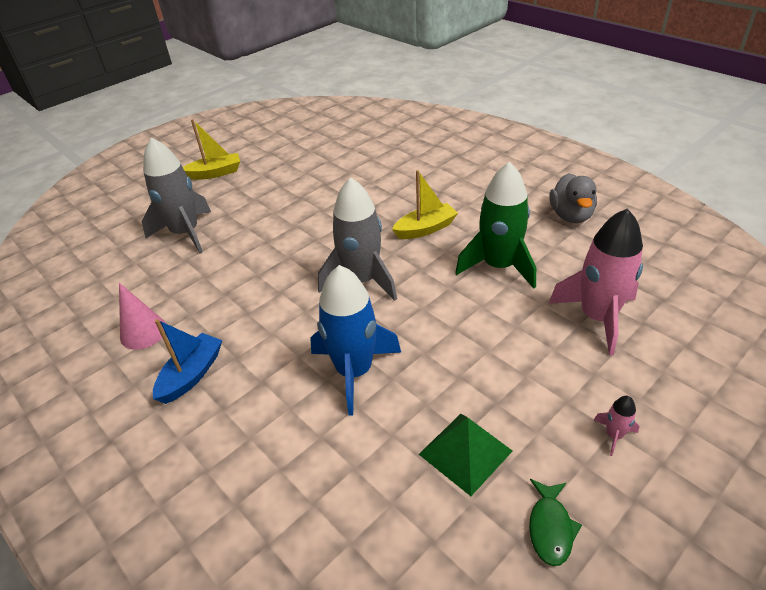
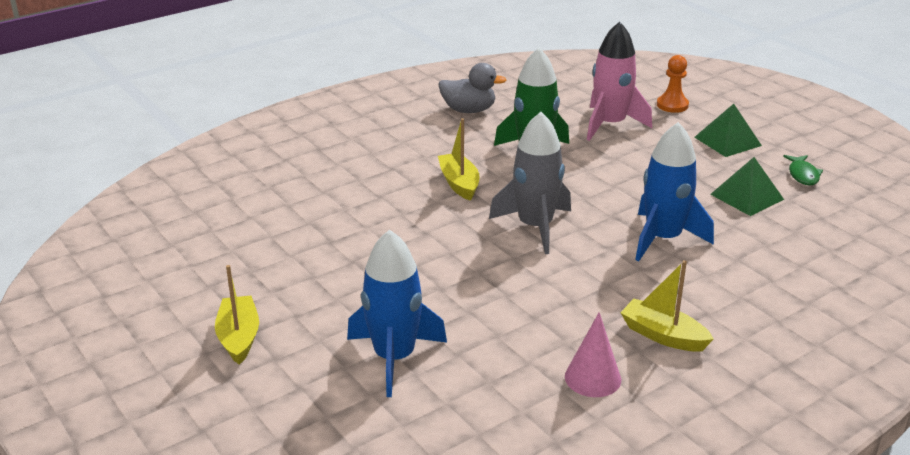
camera: 85 degrees left, 10 degrees down
grey rocket [142,137,211,253] -> blue rocket [347,230,447,397]
blue boat [153,319,222,404] -> yellow boat [620,260,714,352]
green fish [529,479,582,566] -> green fish turned 75 degrees clockwise [783,155,823,186]
pink rocket [593,396,639,456] -> green pyramid [694,104,762,157]
none -> orange pawn [657,55,689,113]

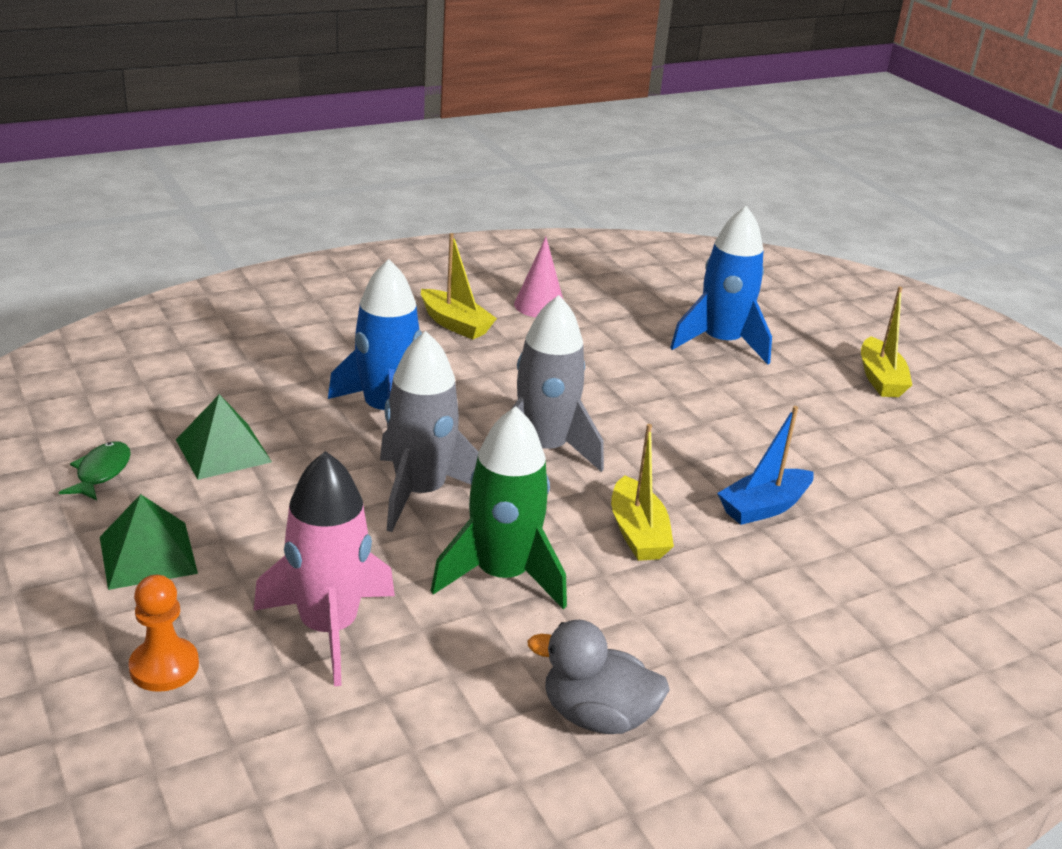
camera: 175 degrees left, 0 degrees up
none -> grey rocket [380,331,478,532]
none -> blue boat [717,406,814,525]

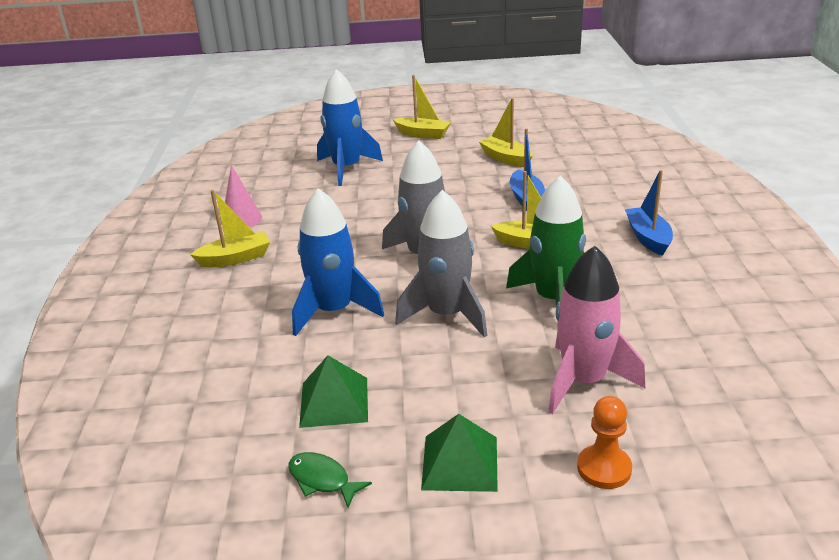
camera: 60 degrees left, 0 degrees up
grey duck [527,620,670,734] -> none
none -> yellow boat [479,98,533,167]
none -> blue boat [625,170,673,256]

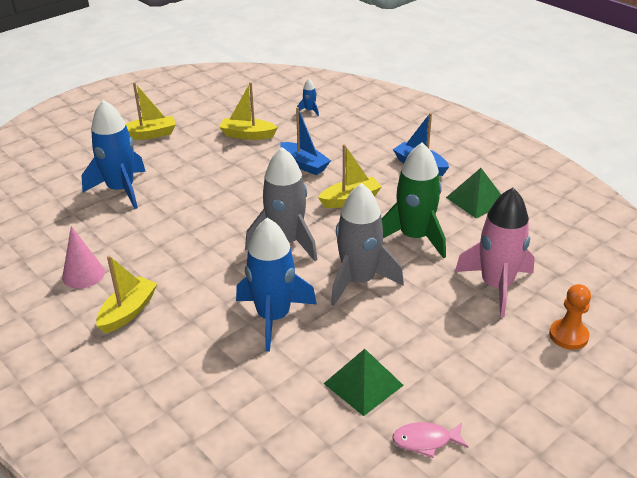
camera: 40 degrees left, 5 degrees up
green fish [288,452,372,508] -> pink fish [392,422,468,458]
green pyramid [421,414,498,492] -> green pyramid moved to [446,168,501,218]
none -> blue rocket [297,79,319,116]

